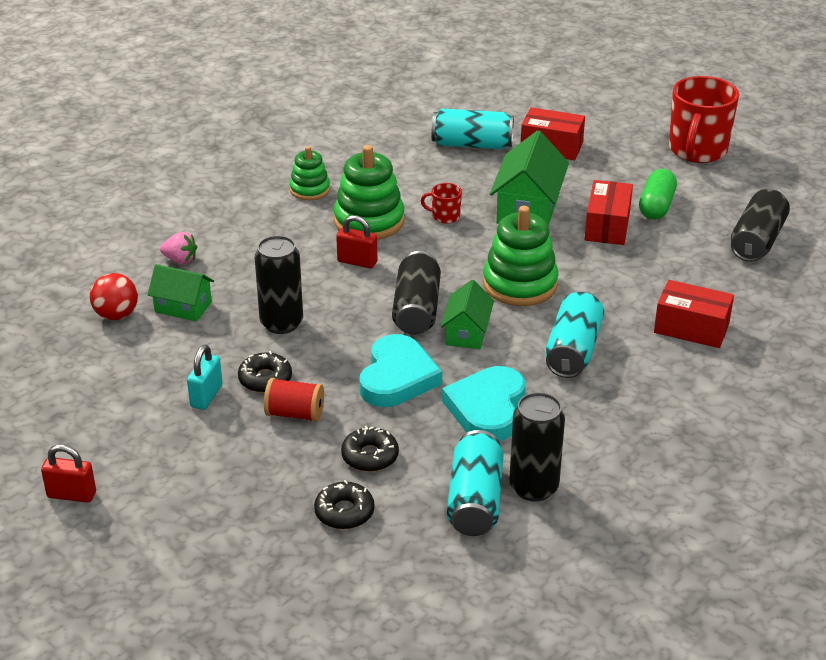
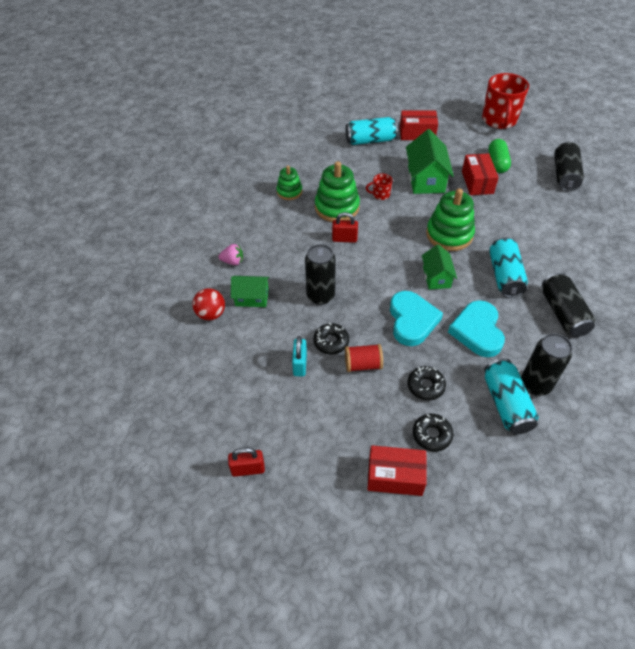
camera: 15 degrees left, 15 degrees up
black can [392,251,441,335] -> black can moved to [542,272,595,337]
red box [654,280,734,348] -> red box moved to [367,445,427,496]

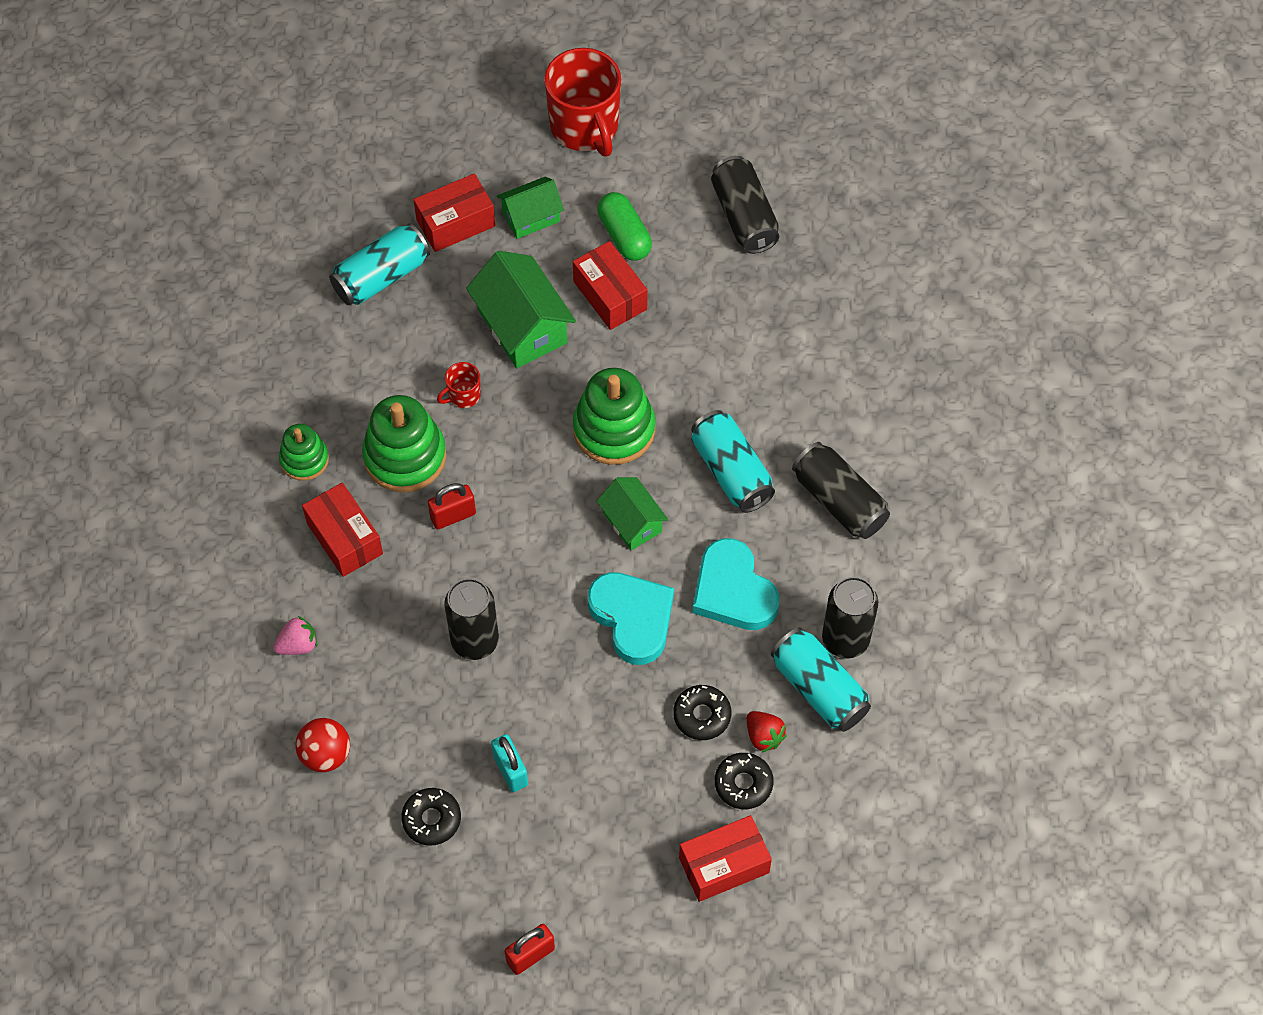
camera: 30 degrees left, 10 degrees up
green house [231,276,269,307] -> green house moved to [497,177,564,239]
black donut [314,323,349,354] -> black donut moved to [401,788,461,846]
red spool [345,344,383,372] -> none
none -> red box [302,483,383,577]
none -> red strawberry [747,711,787,753]

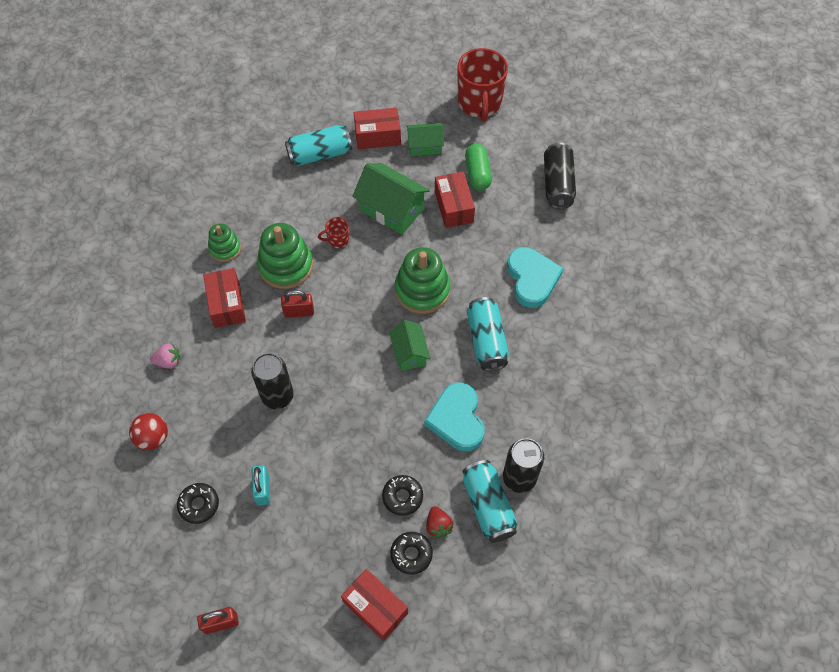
camera: 20 degrees right, 0 degrees up
green house [466,251,576,368] -> green house turned 45 degrees counterclockwise [352,163,430,235]
turquoise heart [587,572,674,665] -> turquoise heart moved to [507,247,563,308]
red box [679,815,772,902] -> red box turned 45 degrees clockwise [341,569,408,641]
black can [792,442,890,539] -> none

